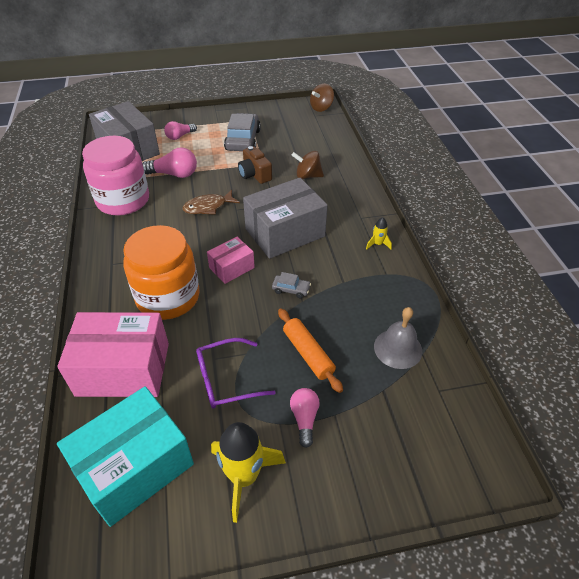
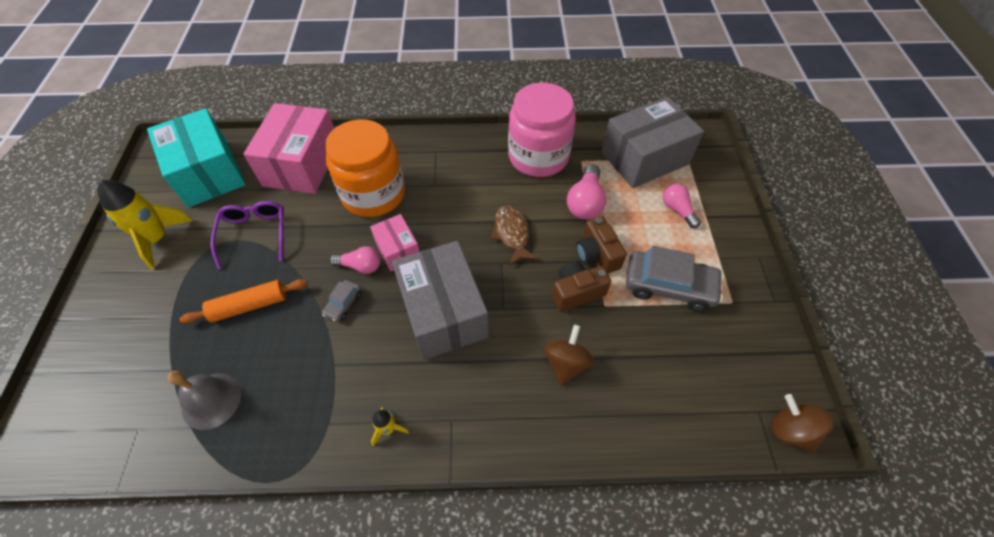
camera: 100 degrees right, 10 degrees up
pink light bulb [290,388,320,448] -> pink light bulb moved to [330,246,380,274]
none -> brown camera [576,216,627,274]

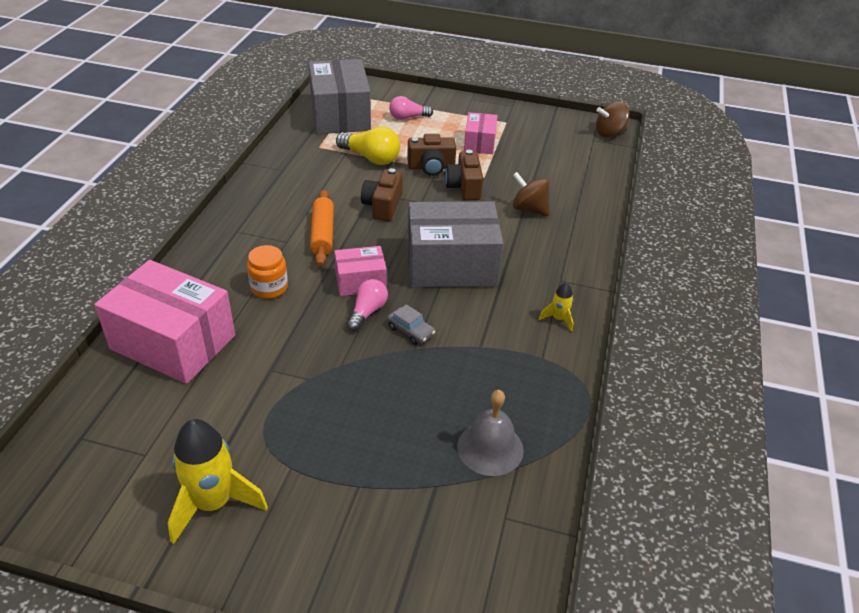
camera: 75 degrees left, 15 degrees down
turquoise box [147,108,246,207] -> none
orange rolling pin [179,279,308,324] -> orange rolling pin moved to [310,190,334,266]
purple glasses [211,201,284,269] -> none
orange jar [325,119,405,217] -> orange jar [247,245,288,299], size x0.47
brown fish [491,206,538,266] -> brown camera [361,168,403,221]
pink jar [508,83,576,177] -> none
pink light bulb [567,164,607,220] -> yellow light bulb [336,126,400,165]
grey car [626,246,724,312] -> pink box [464,112,498,154]

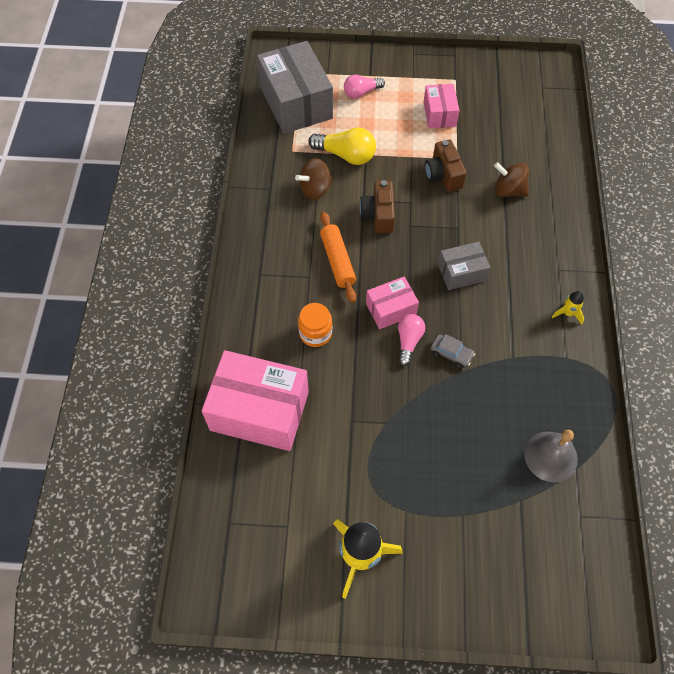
camera: 10 degrees left, 20 degrees up
brown camera [407,134,456,176] -> none
grey box [407,201,503,288] -> grey box [438,242,490,290], size x0.53
brown spinning top [596,101,629,137] -> brown spinning top moved to [295,158,333,200]

